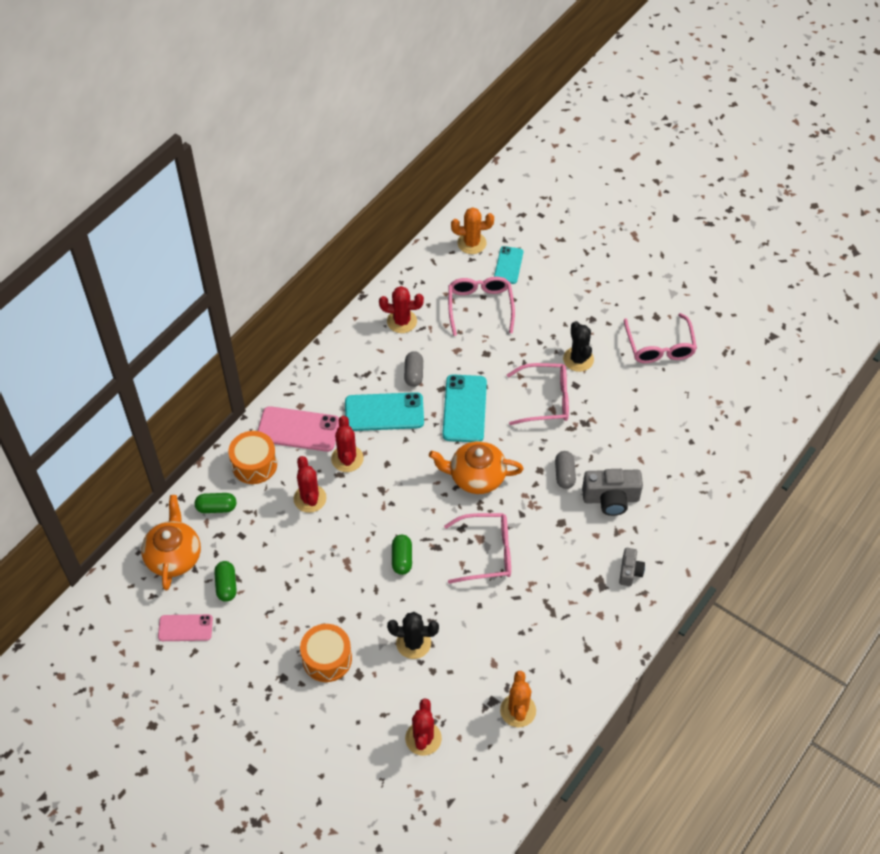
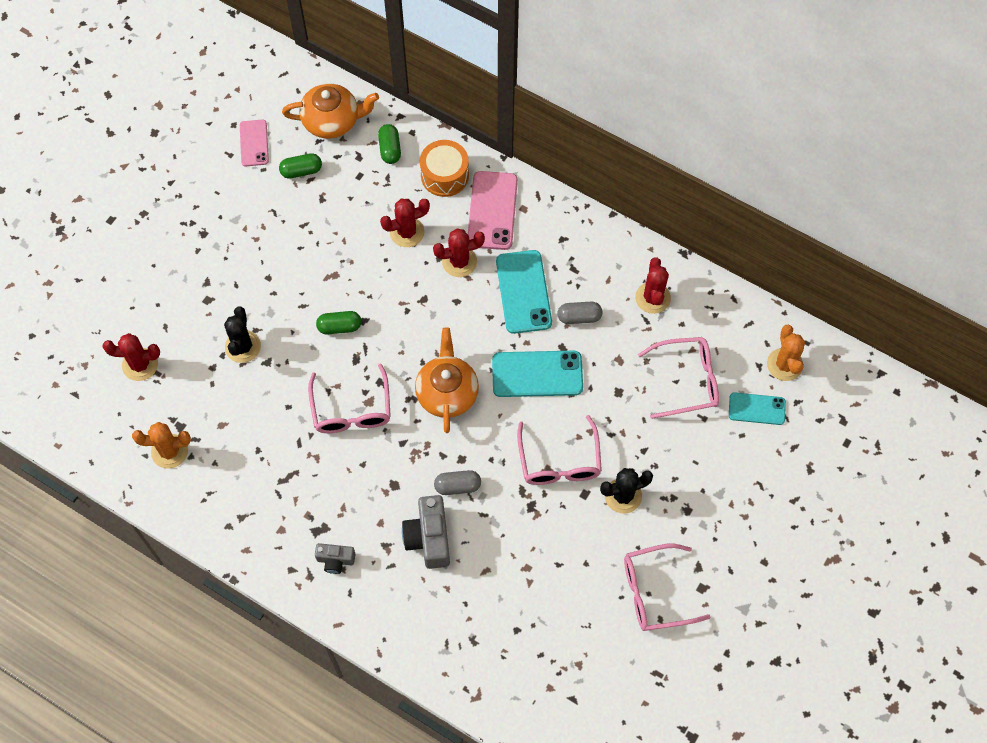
camera: 85 degrees right, 10 degrees up
orange drum [300,624,352,682] -> none

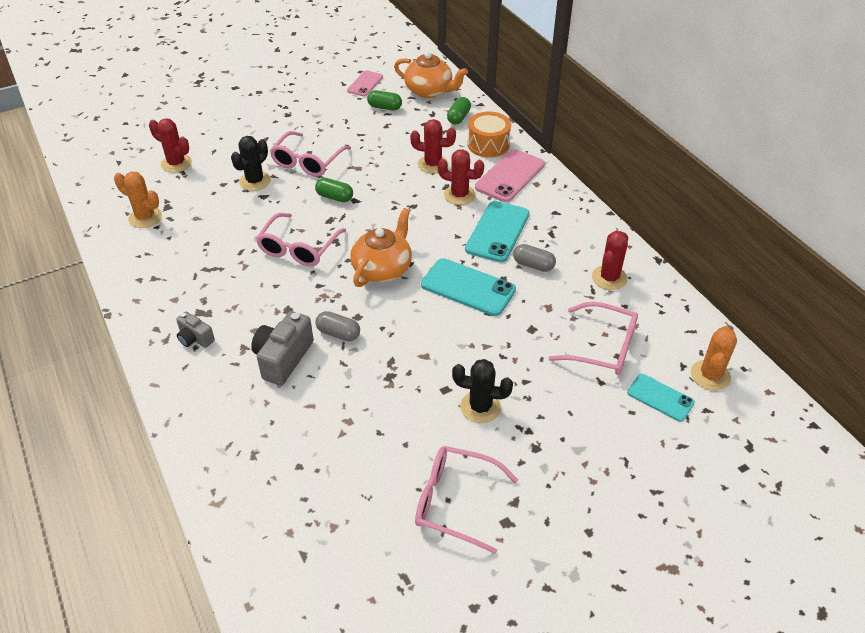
camera: 30 degrees right, 20 degrees down
pink glasses [517,415,602,485] -> pink glasses moved to [270,131,351,177]

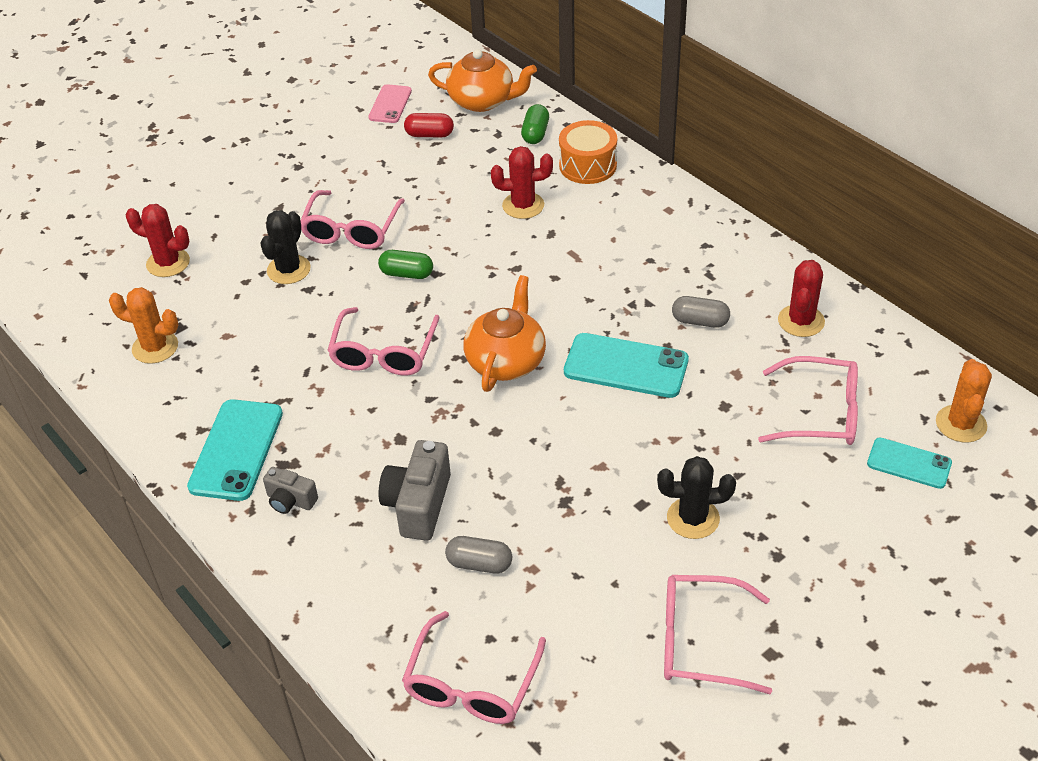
camera: 10 degrees left, 0 degrees up
grey capsule [315,311,360,341] -> grey capsule moved to [445,536,512,573]
green capsule [367,90,402,110] -> red capsule [404,113,454,137]
red cactus [438,149,484,205] -> none
turquoise phone [465,201,530,262] -> turquoise phone moved to [187,399,283,501]
pink phone [475,149,545,202] -> none
none -> pink glasses [402,611,546,724]

